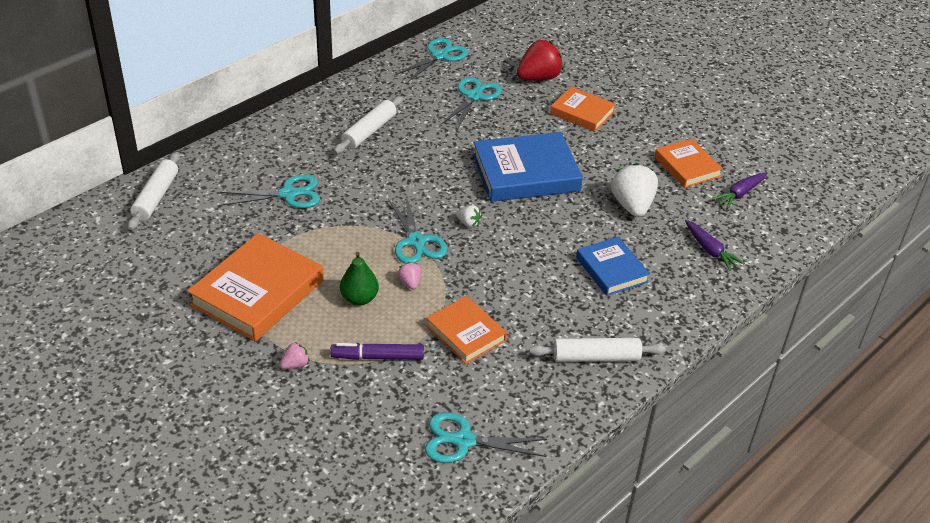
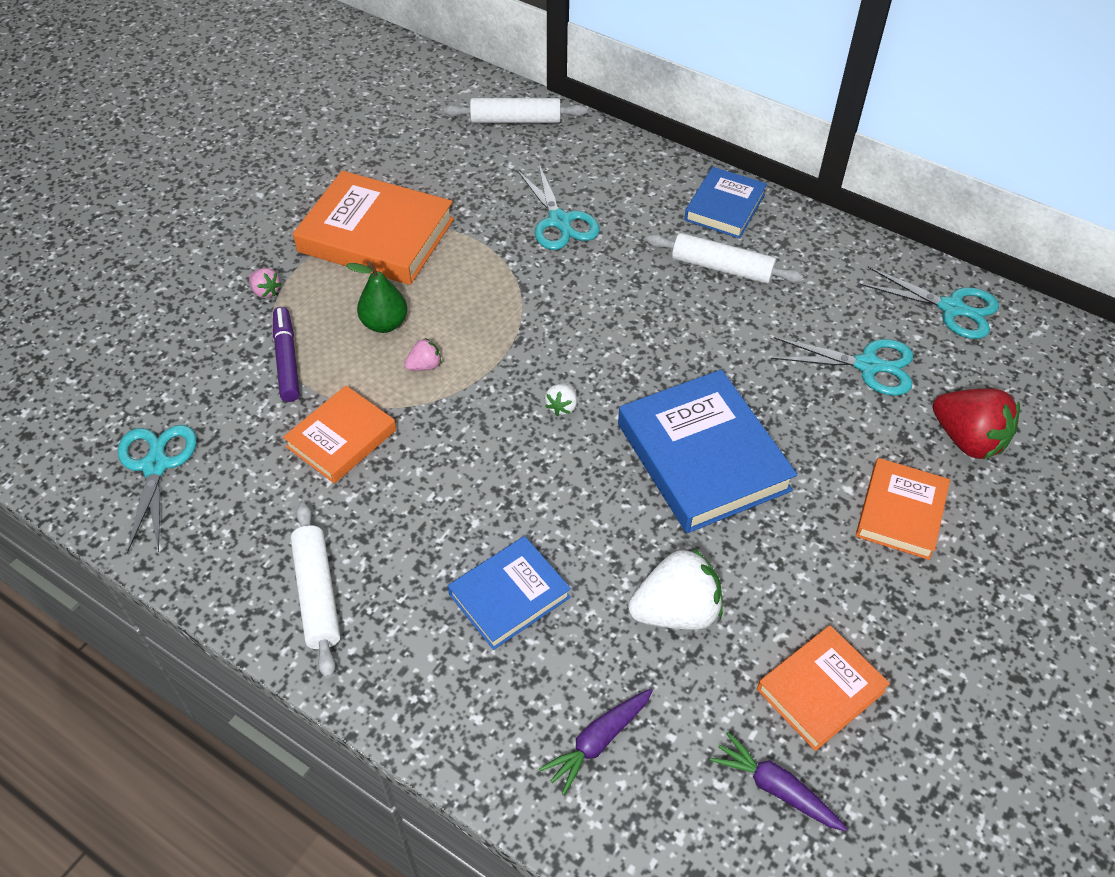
camera: 80 degrees right, 10 degrees up
turquoise scissors [388,196,447,264] -> none
none -> blue book [684,167,767,238]

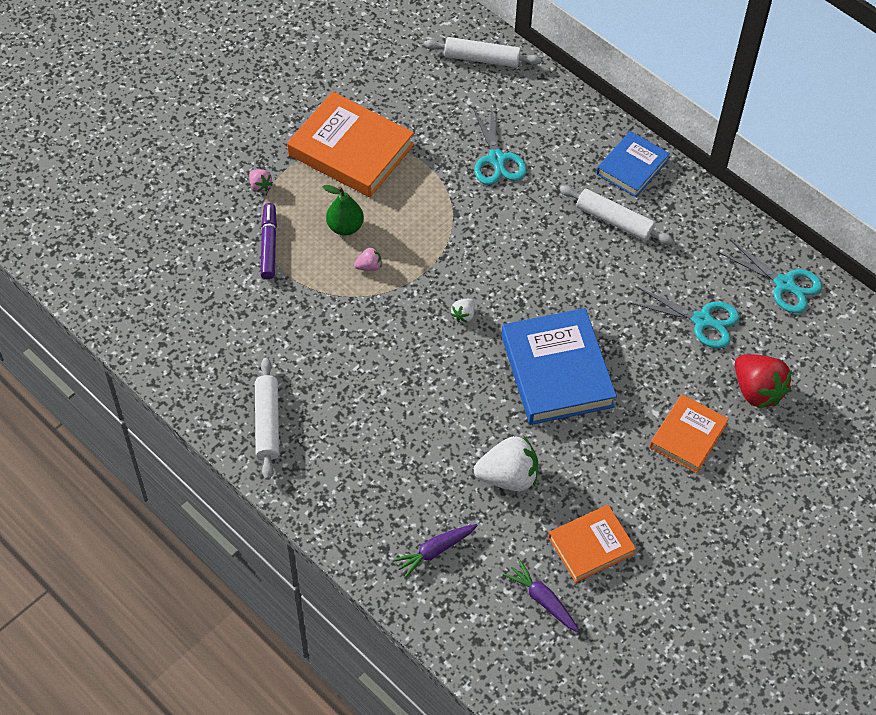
camera: 10 degrees right, 5 degrees up
turquoise scissors [118,425,197,553] -> none
orange book [283,386,396,483] -> none
blue book [448,536,571,650] -> none

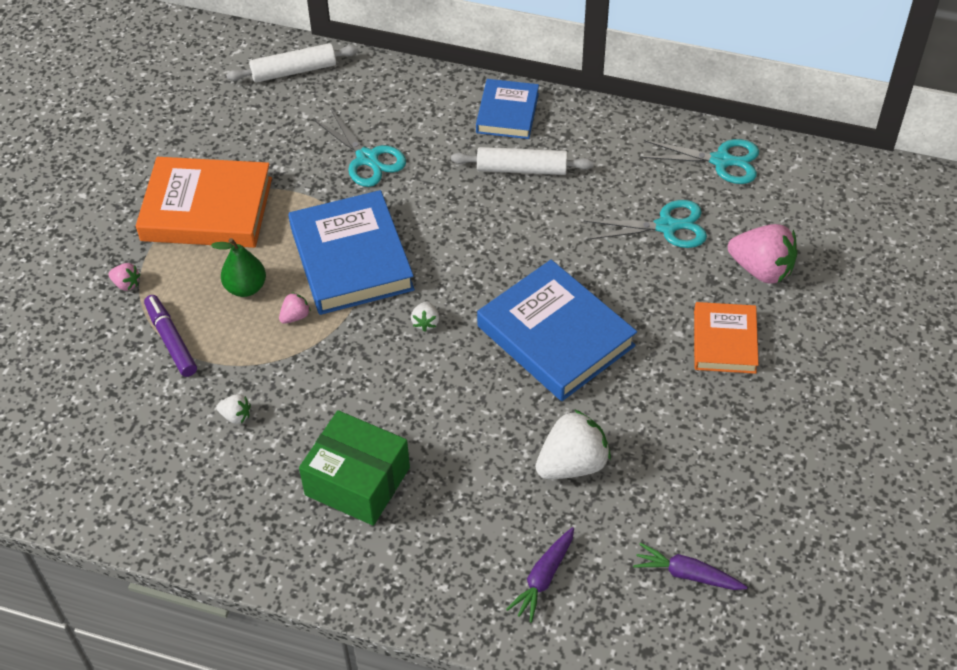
camera: 25 degrees left, 5 degrees down
white rolling pin [255,358,279,480] -> none
orange book [548,505,636,583] -> none
red strawberry [735,354,792,408] -> pink strawberry [728,224,797,284]
none -> white strawberry [216,394,251,424]
none -> blue book [288,190,415,315]
none -> green box [299,410,410,526]

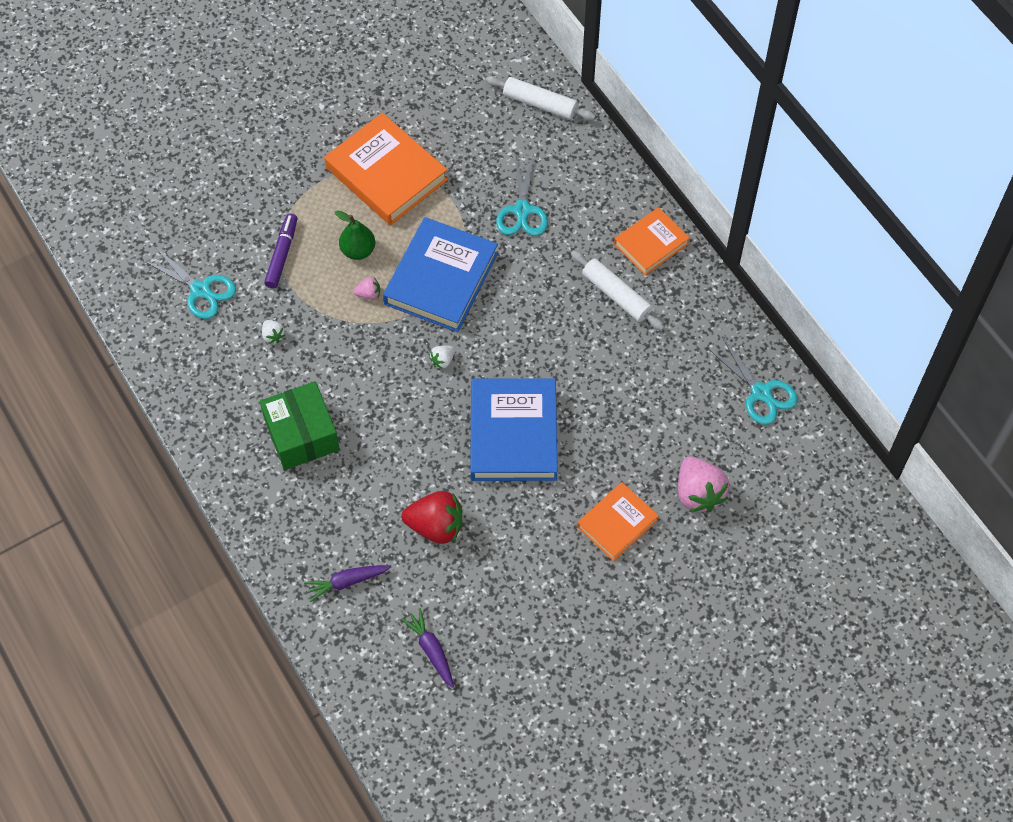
camera: 40 degrees right, 10 degrees up
pink strawberry [108,263,140,291] -> none
blue book [476,79,539,139] -> orange book [614,207,690,275]
white strawberry [536,409,611,479] -> red strawberry [402,491,462,544]
turquoise scissors [584,200,707,248] -> turquoise scissors moved to [142,248,236,319]

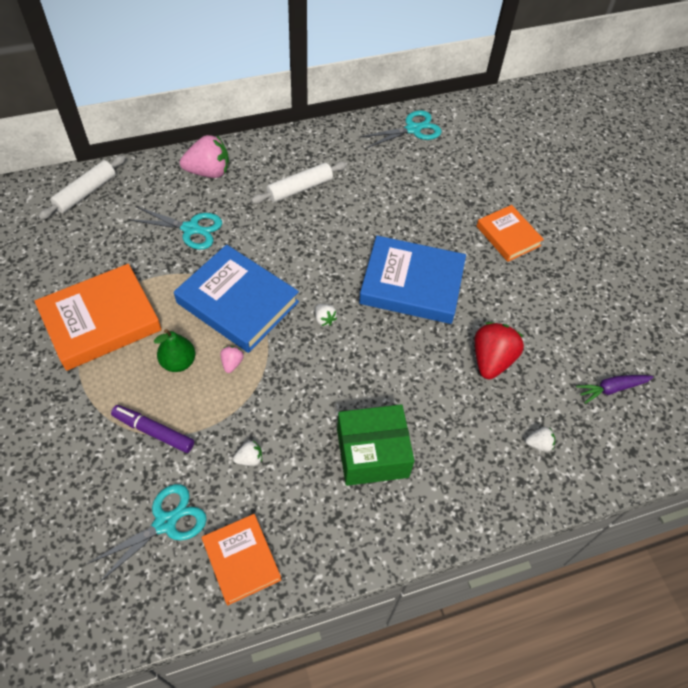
camera: 80 degrees left, 5 degrees down
purple carrot [304,565,391,602] -> white strawberry [525,427,555,452]
orange book [614,207,690,275] -> orange book moved to [202,514,281,605]
pink strawberry [678,456,729,513] -> pink strawberry moved to [180,135,229,178]

